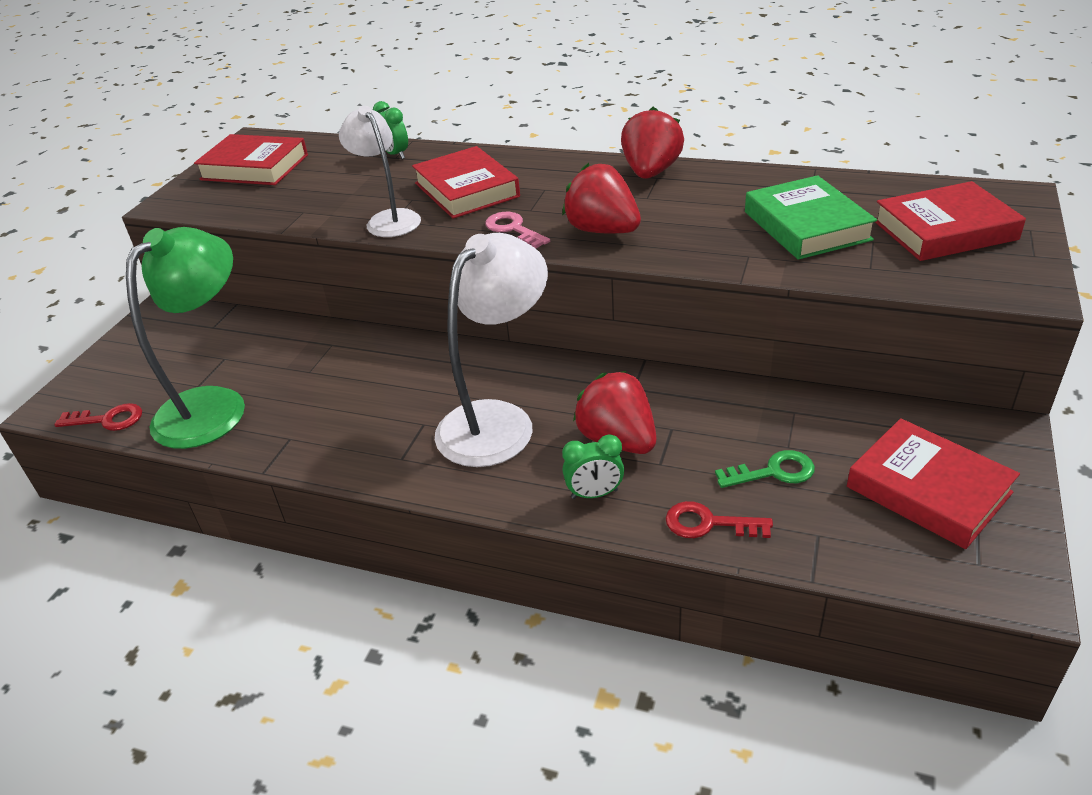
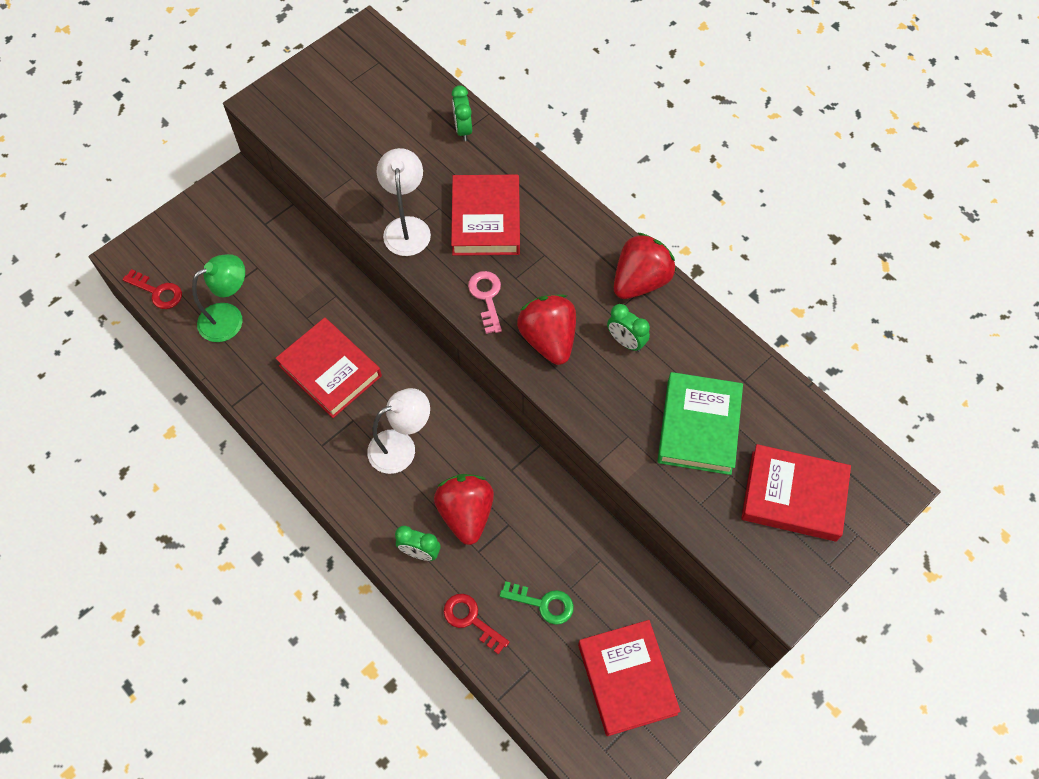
camera: 25 degrees right, 25 degrees up
green lamp [126,227,245,449] -> green lamp [192,254,245,342], size x0.63
red book [194,134,308,185] -> red book moved to [275,318,382,418]
white lamp [435,233,548,467] -> white lamp [367,388,430,474], size x0.63
none -> green clock [607,304,650,352]

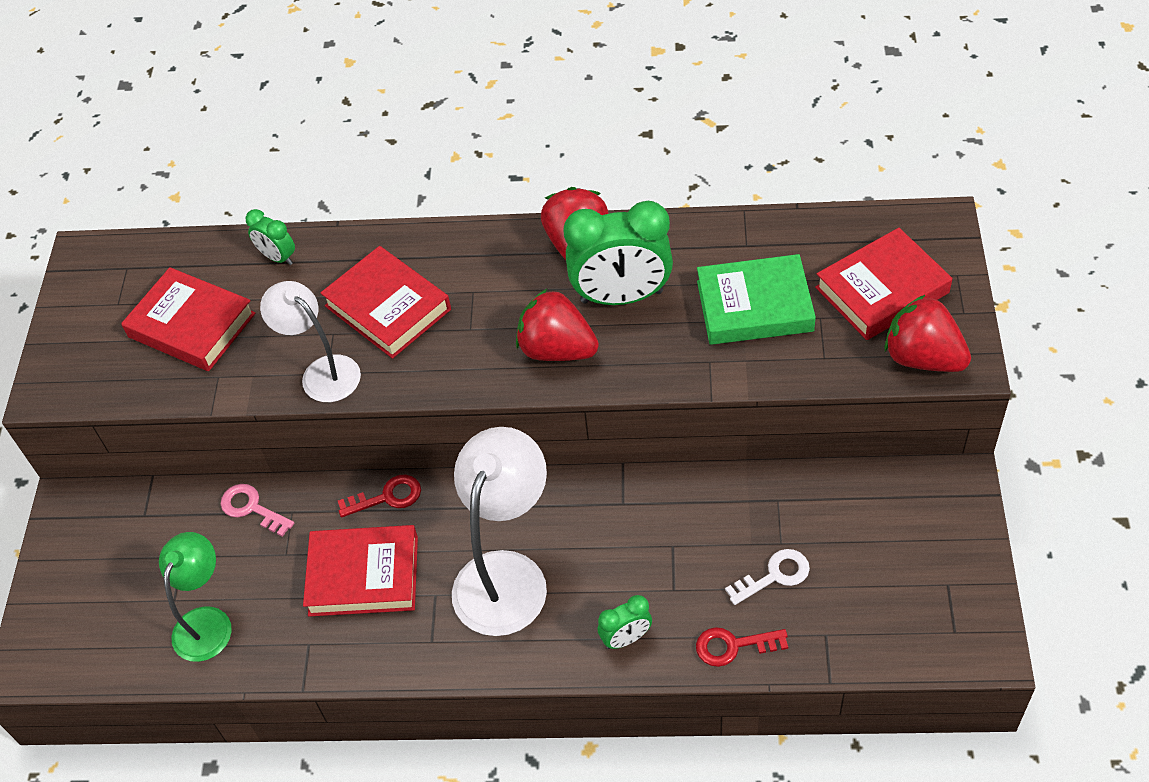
camera: 40 degrees left, 10 degrees down
red key [122,269,182,309] -> red key moved to [338,474,421,518]
white lamp [367,388,430,474] -> white lamp [452,427,547,636], size x1.58
red strawberry [434,474,494,545] -> red strawberry moved to [884,295,971,372]
pink key [468,271,502,334] -> pink key moved to [221,484,294,537]
green key [500,581,574,625] -> white key [725,549,810,605]
red book [578,620,681,736] -> red book moved to [121,267,256,371]
green clock [607,304,650,352] -> green clock [564,201,673,305], size x2.04
green book [657,372,743,475] -> green book turned 60 degrees counterclockwise [697,254,816,345]

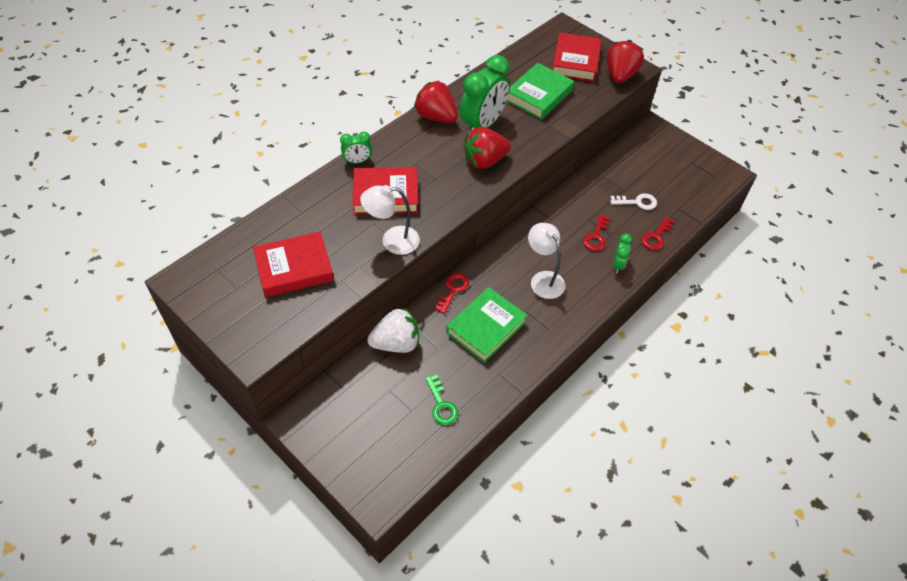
camera: 55 degrees left, 0 degrees up
green lamp [159,532,232,662] -> green key [425,375,459,425]
pink key [221,484,294,537] -> white strawberry [367,308,419,353]
green clock [246,209,295,265] -> green clock moved to [340,132,372,164]
red book [303,525,418,617] -> green book [446,287,528,363]
white lamp [452,427,547,636] -> white lamp [528,223,565,299], size x0.63
white key [725,549,810,605] -> white key turned 75 degrees clockwise [610,193,657,210]
red strawberry [884,295,971,372] -> red strawberry turned 120 degrees clockwise [607,40,644,83]
none -> red key [583,214,609,251]

